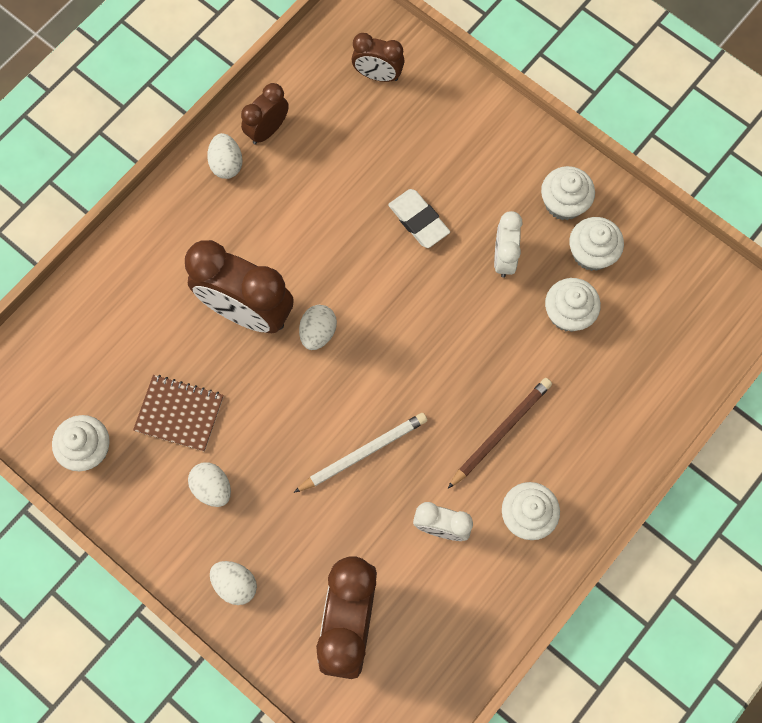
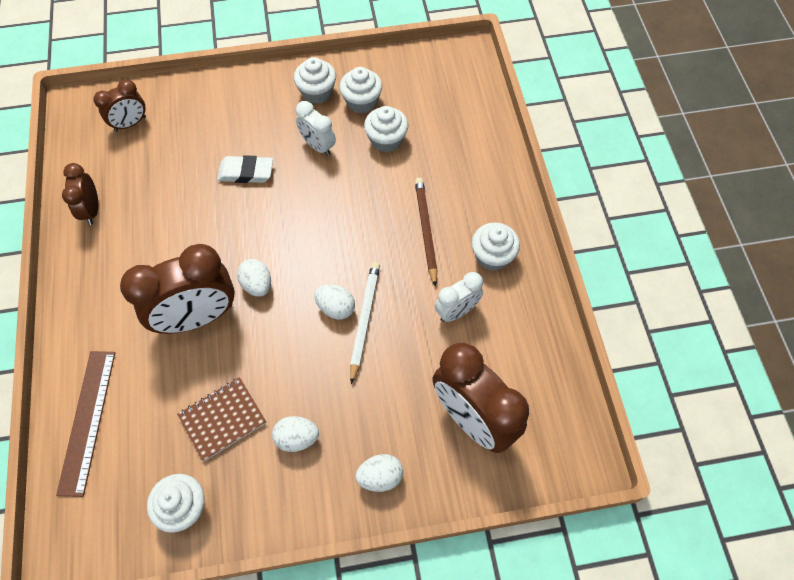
camera: 50 degrees left, 10 degrees down
white egg [207,133,243,179] -> white egg moved to [314,285,355,320]
none -> brown ruler [56,351,115,497]

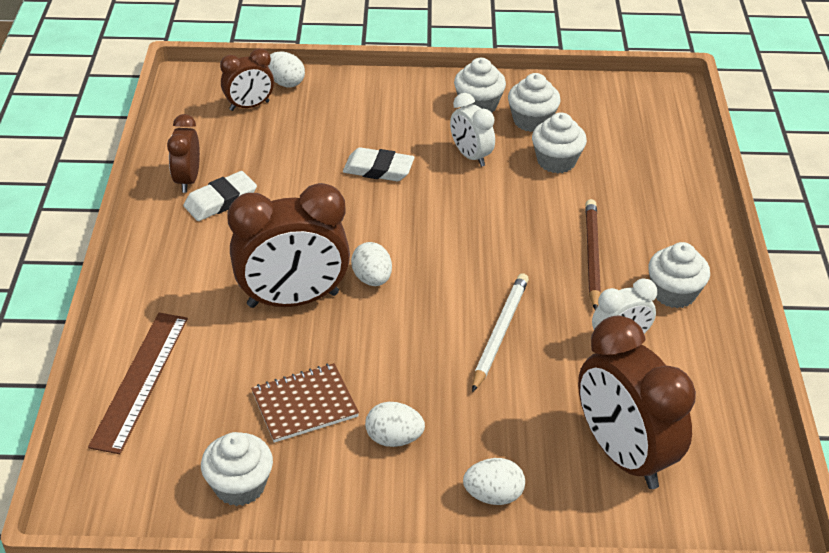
camera: 10 degrees right, 20 degrees down
white egg [314,285,355,320] -> white egg moved to [268,51,305,87]
none -> white eraser [183,171,257,221]

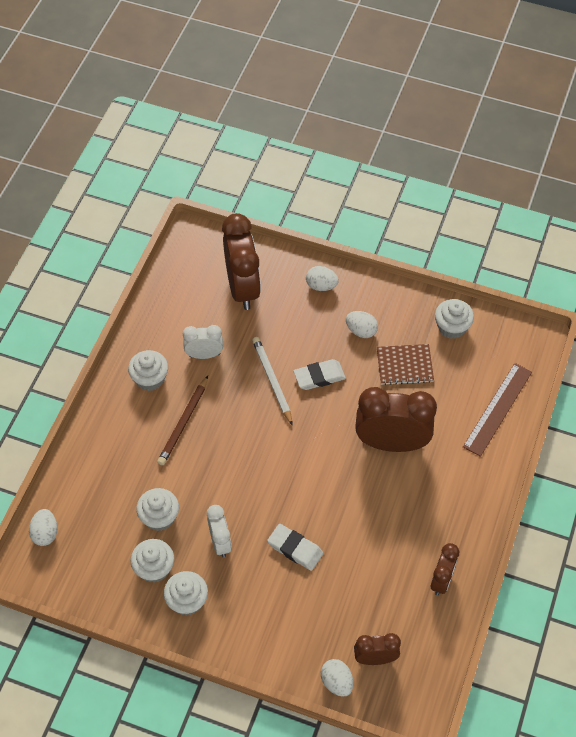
camera: 160 degrees left, 15 degrees up
white eraser [183,171,257,221] -> white eraser moved to [293,359,346,390]
white egg [351,242,392,286] -> white egg moved to [29,509,58,546]
white pencil [472,273,529,392] -> white pencil turned 120 degrees clockwise [252,337,293,426]

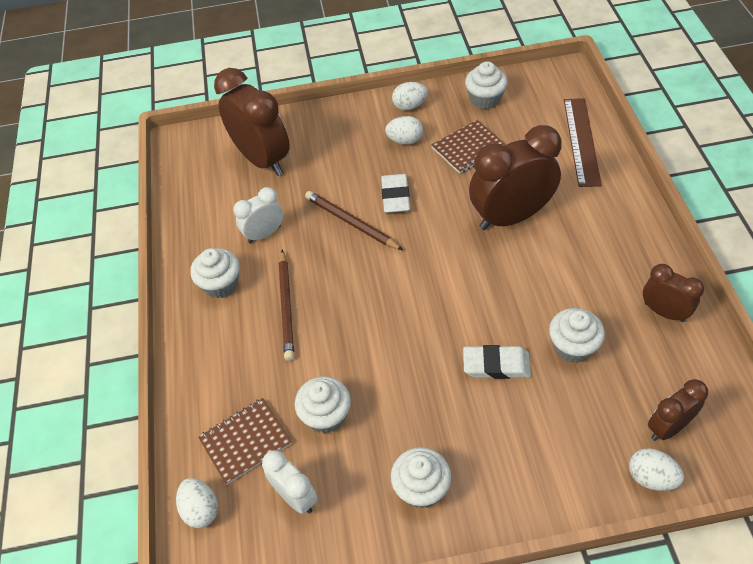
camera: 25 degrees left, 5 degrees down
white cupcake [130,539,174,583] -> white cupcake moved to [549,308,605,363]
white clock [207,505,232,558] -> white clock moved to [262,450,318,514]
white pencil [252,337,293,426] -> brown pencil [305,191,403,250]
white eraser [293,359,346,390] -> white eraser turned 45 degrees counterclockwise [381,174,410,213]
white egg [306,266,339,291] -> white egg moved to [392,82,428,110]
brown clock [431,543,459,596] -> brown clock turned 45 degrees counterclockwise [643,264,704,322]
none -> brown notebook [198,398,292,485]

